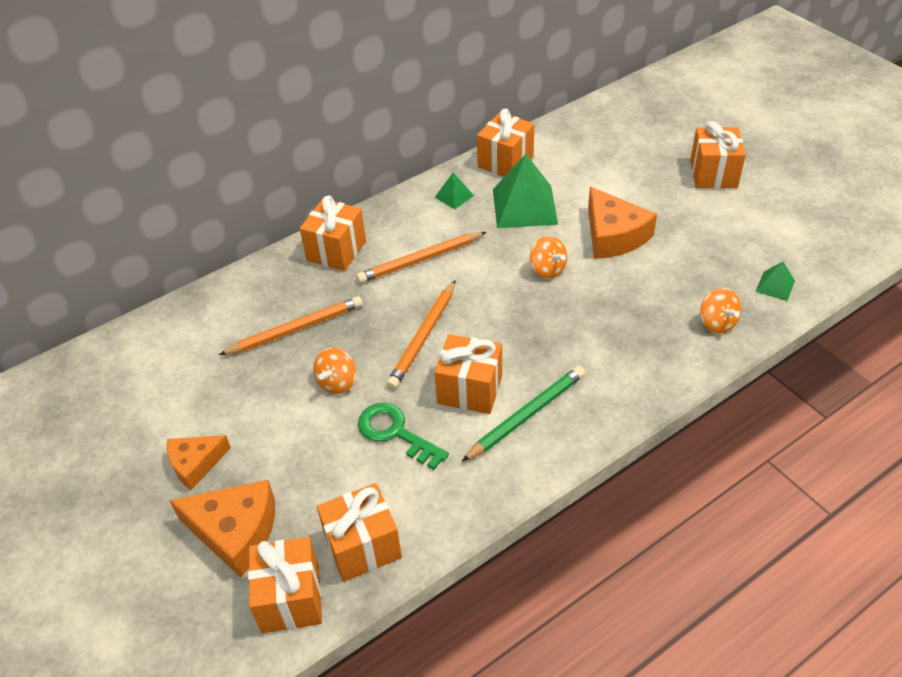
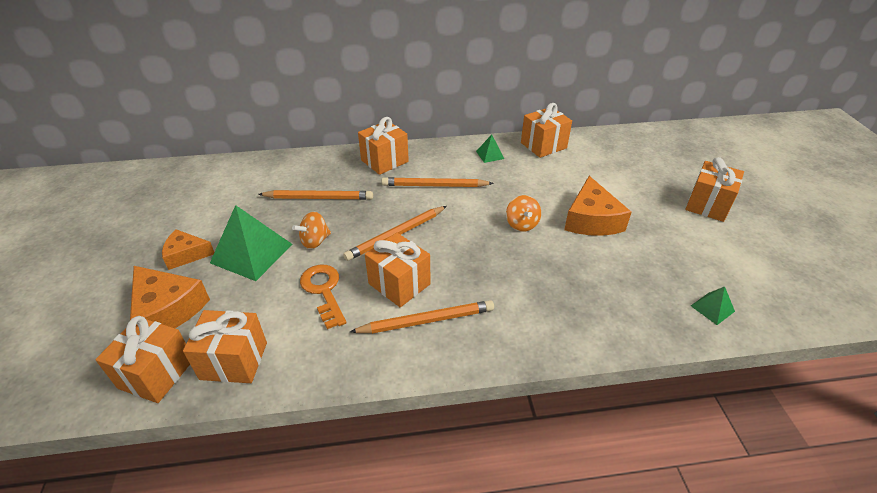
camera: 25 degrees right, 5 degrees down
green key [358,402,449,470] -> orange key [300,265,346,329]
green pencil [462,366,585,462] -> orange pencil [350,300,494,334]
green pyramid [493,154,558,228] -> green pyramid moved to [210,205,292,281]
orange spinning top [700,288,742,334] -> none

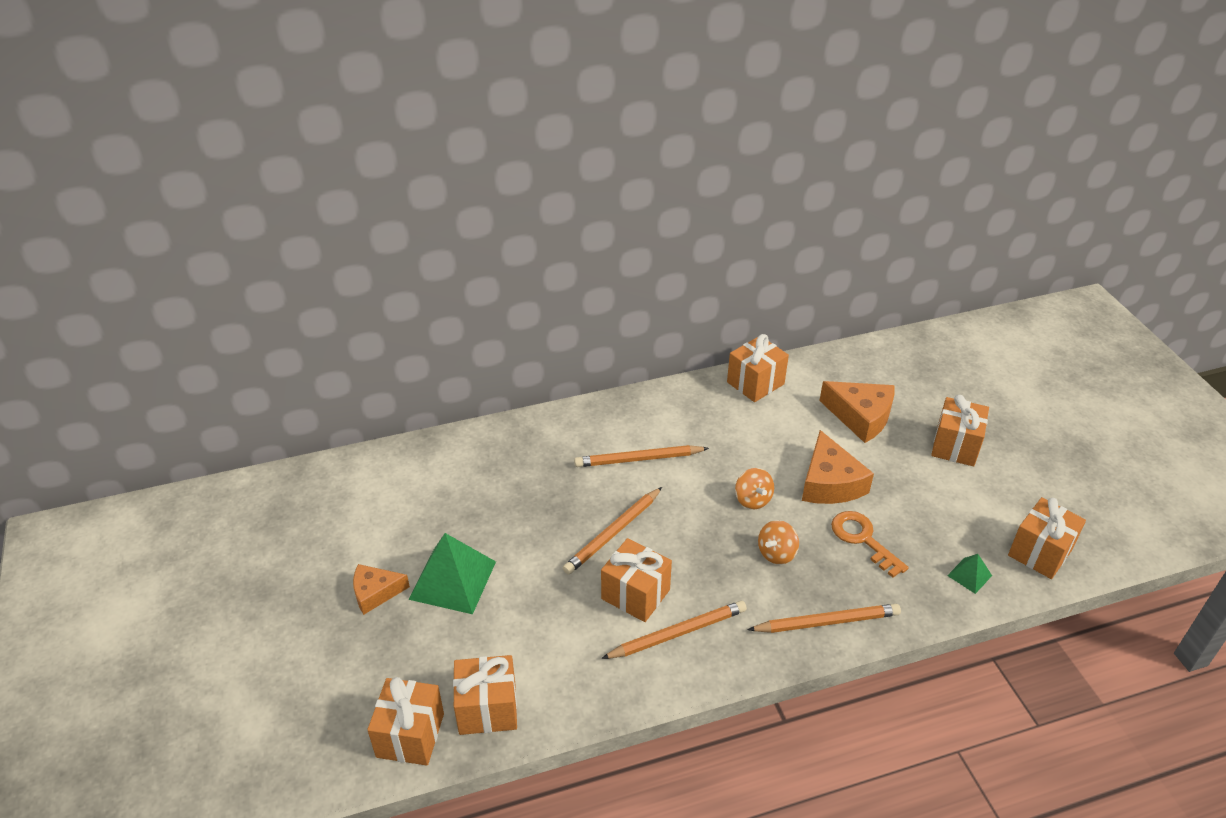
camera: 10 degrees left, 0 degrees up
orange cheese [130,266,210,328] -> orange cheese moved to [819,381,895,443]
orange pencil [258,190,373,200] -> orange pencil moved to [747,604,901,633]
orange spinning top [292,212,331,249] -> orange spinning top moved to [758,520,799,564]
orange key [300,265,346,329] -> orange key moved to [831,511,909,578]
orange gift [358,117,409,175] -> orange gift moved to [1008,497,1086,579]
green pyramid [476,135,504,163] -> none

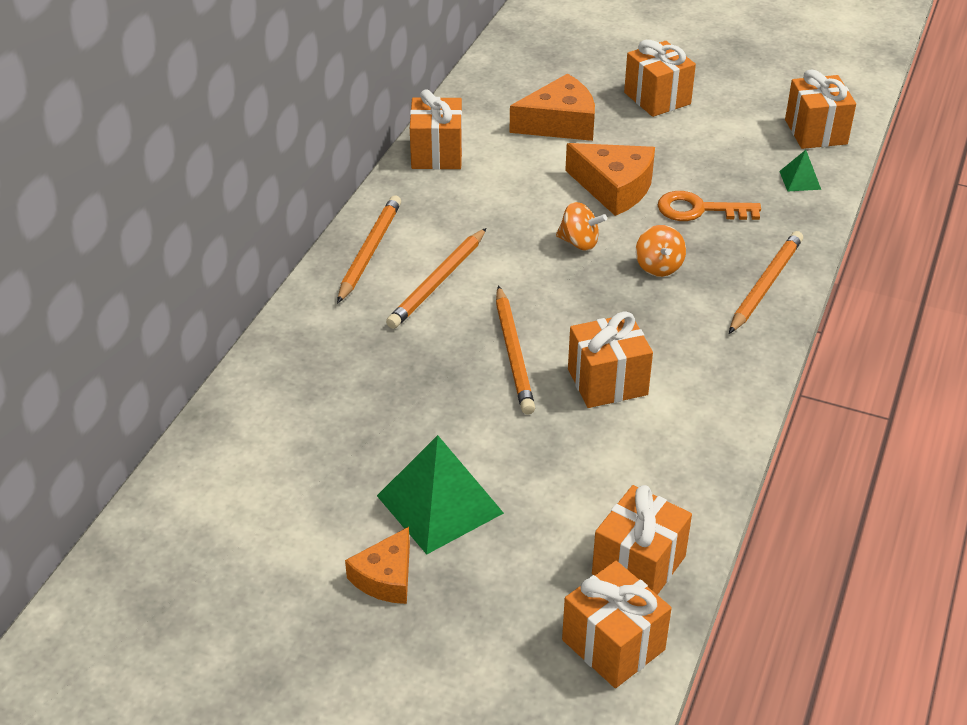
camera: 50 degrees left, 0 degrees up
orange pencil [601,601,747,659] -> orange pencil moved to [337,195,401,304]

